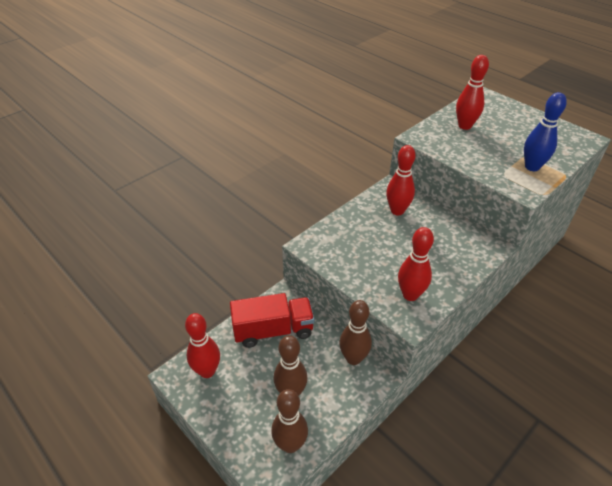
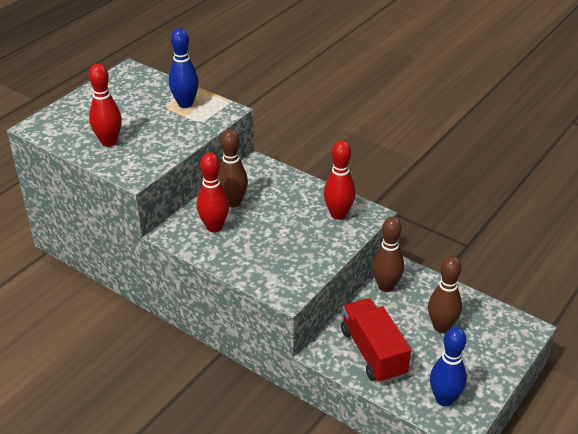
camera: 100 degrees left, 5 degrees down
red bowling pin [185,313,220,378] -> blue bowling pin [430,327,467,406]
brown bowling pin [271,389,308,453] -> brown bowling pin moved to [218,129,248,208]

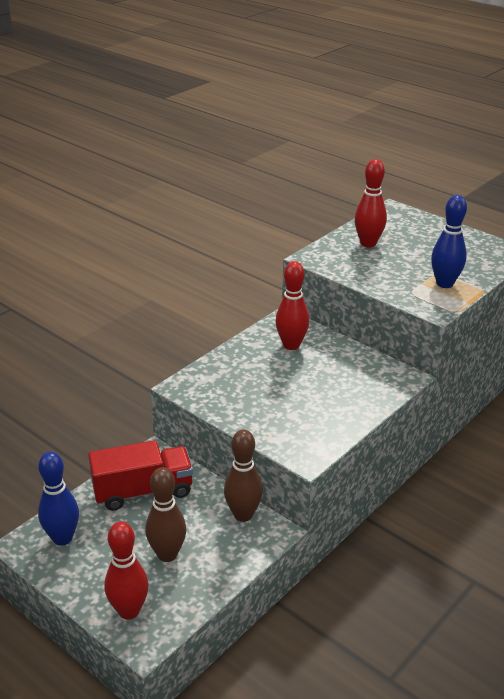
camera: 95 degrees right, 5 degrees down
brown bowling pin [218,129,248,208] -> none
red bowling pin [324,140,356,220] -> red bowling pin moved to [105,522,148,620]

